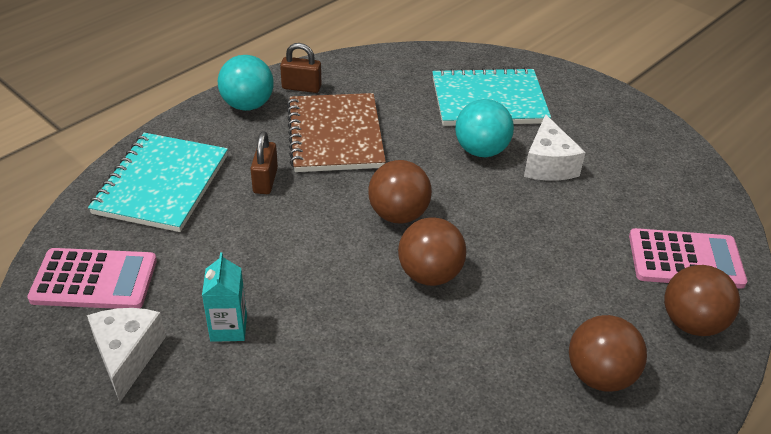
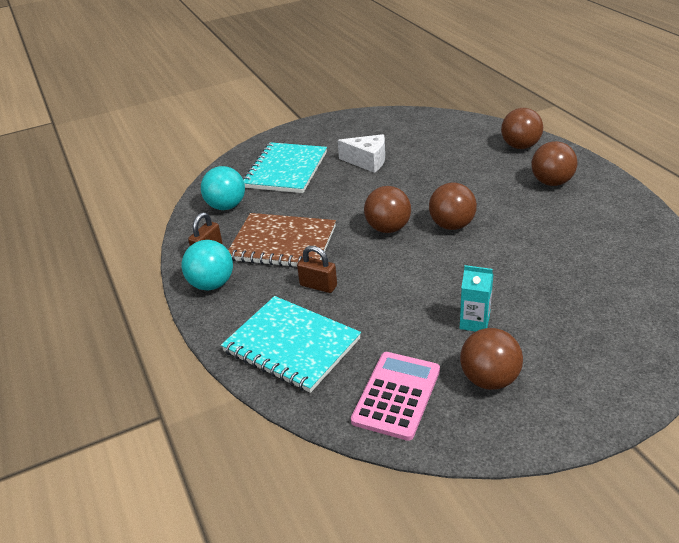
camera: 65 degrees left, 5 degrees down
white cheese [87,308,166,402] -> brown ball [460,328,523,390]
turquoise ball [455,99,514,157] -> turquoise ball moved to [201,166,245,210]
pink calculator [629,228,747,289] -> none

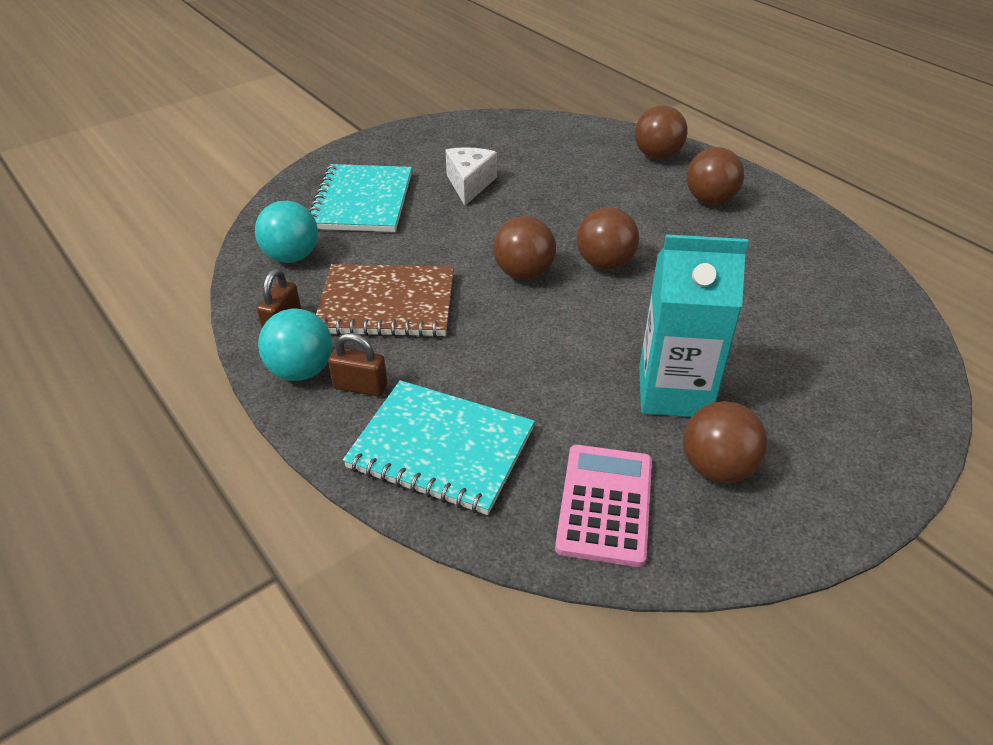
camera: 15 degrees left, 5 degrees up
brown padlock [297,246,337,293] -> brown padlock moved to [328,333,387,396]
white cheese [338,134,385,173] -> white cheese turned 90 degrees counterclockwise [445,147,497,205]
turquoise carton [460,265,493,332] -> turquoise carton [639,235,748,417], size x1.99

